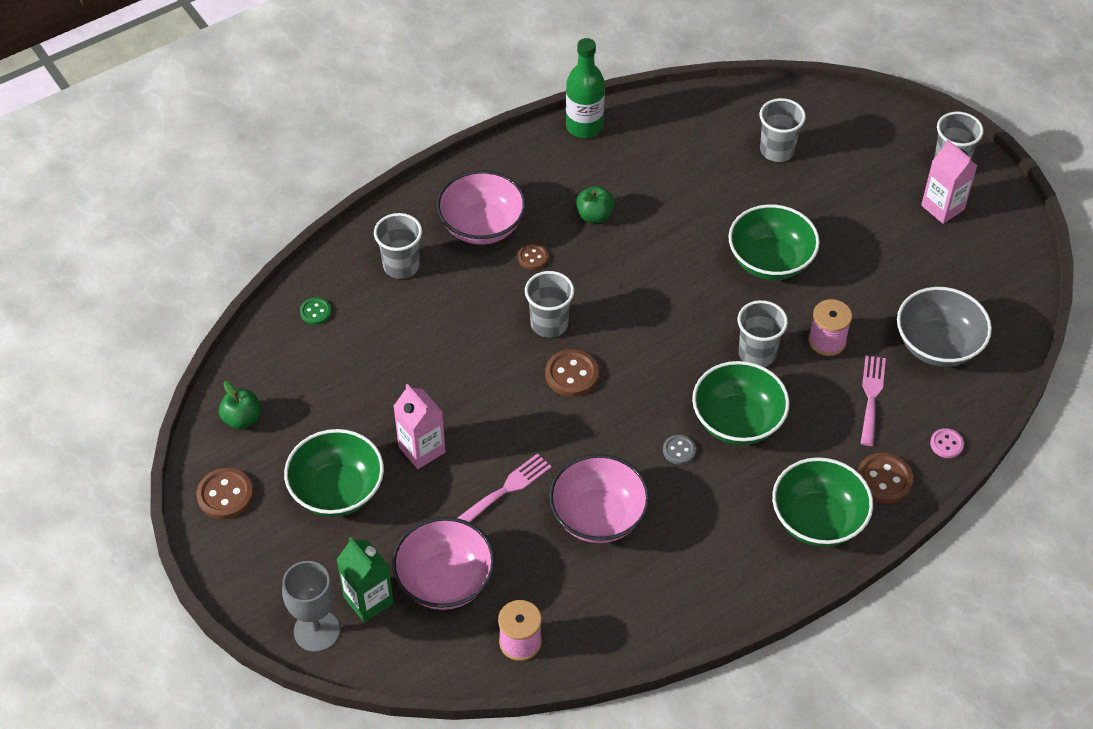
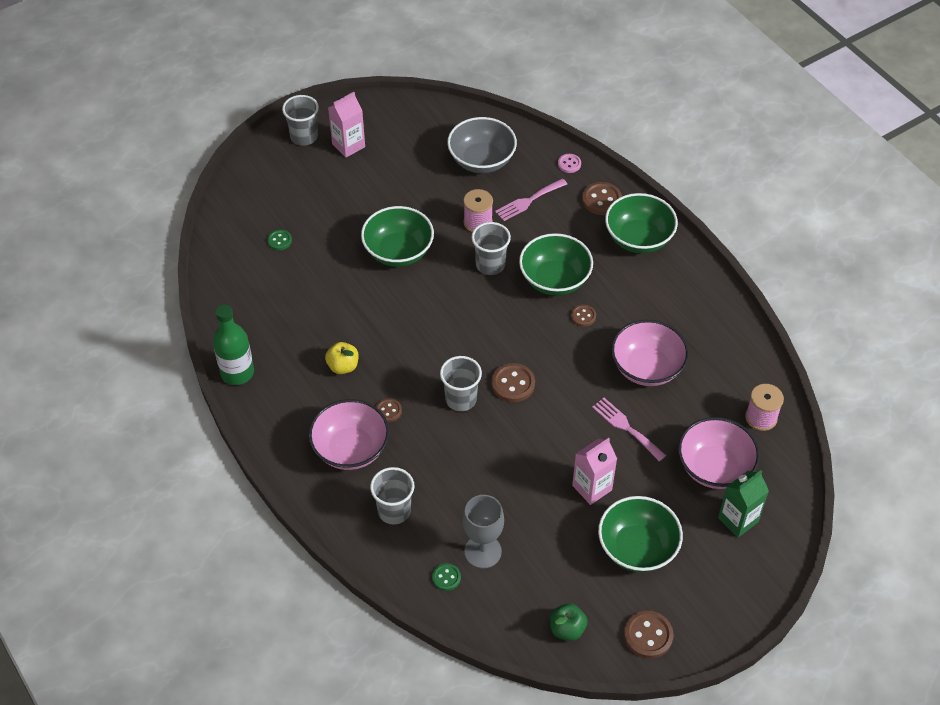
camera: 90 degrees left, 0 degrees up
grey goblet [282,561,340,652] -> grey goblet moved to [463,495,504,568]
green apple [576,186,615,223] -> yellow apple [325,342,359,374]
grey button [663,435,696,465] -> brown button [571,304,596,327]
grey cup [760,98,806,162] -> green button [267,230,292,250]
pink fork [860,355,886,446] -> pink fork turned 45 degrees counterclockwise [495,178,567,221]

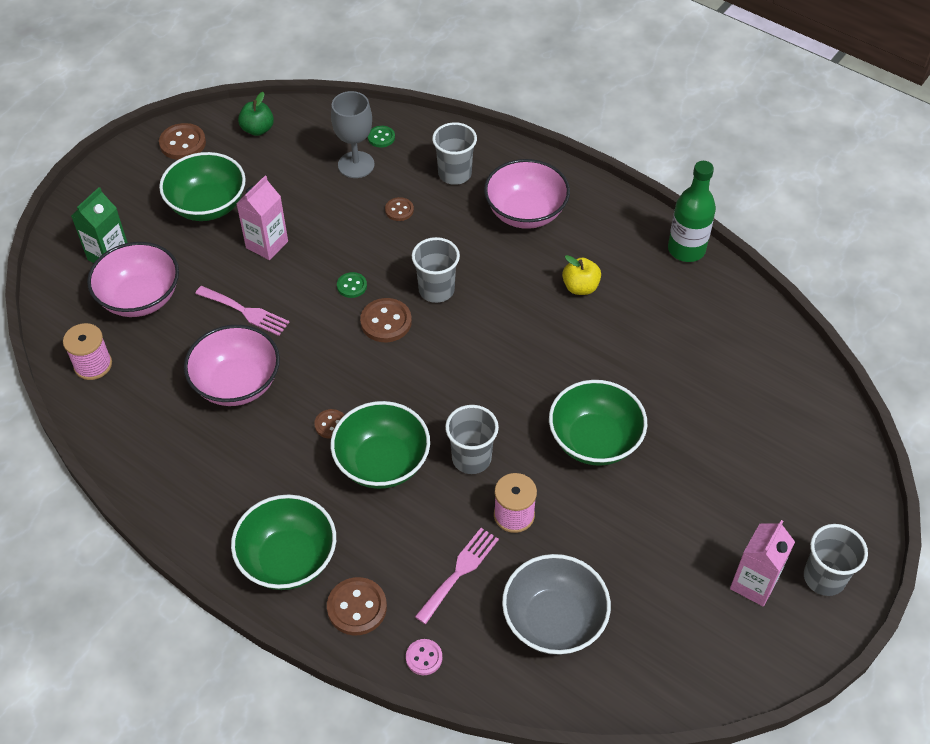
camera: 160 degrees right, 0 degrees up
green button [267,230,292,250] -> green button moved to [337,272,367,298]
brown button [376,398,402,422] -> brown button moved to [385,197,414,221]

